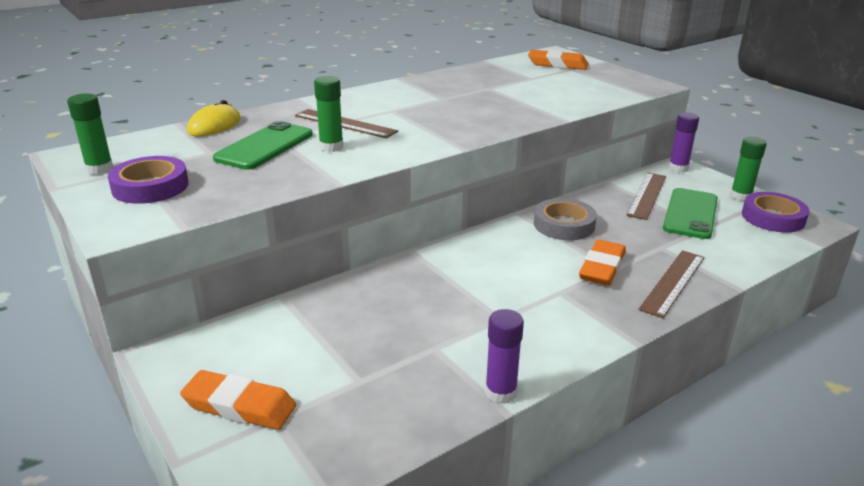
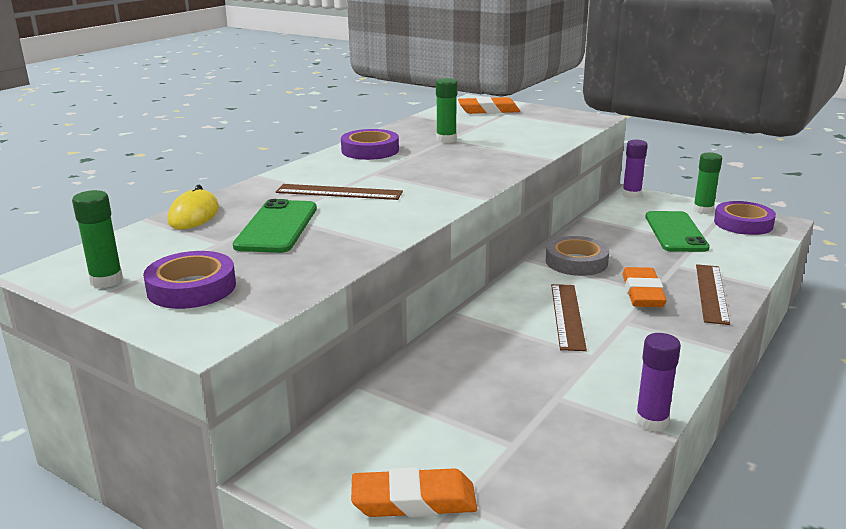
camera: 20 degrees left, 5 degrees down
green glue stick [314,76,343,152] -> green glue stick moved to [436,78,457,143]
brown ruler [626,173,666,220] -> brown ruler moved to [551,284,587,351]
none -> purple tape [341,129,399,160]

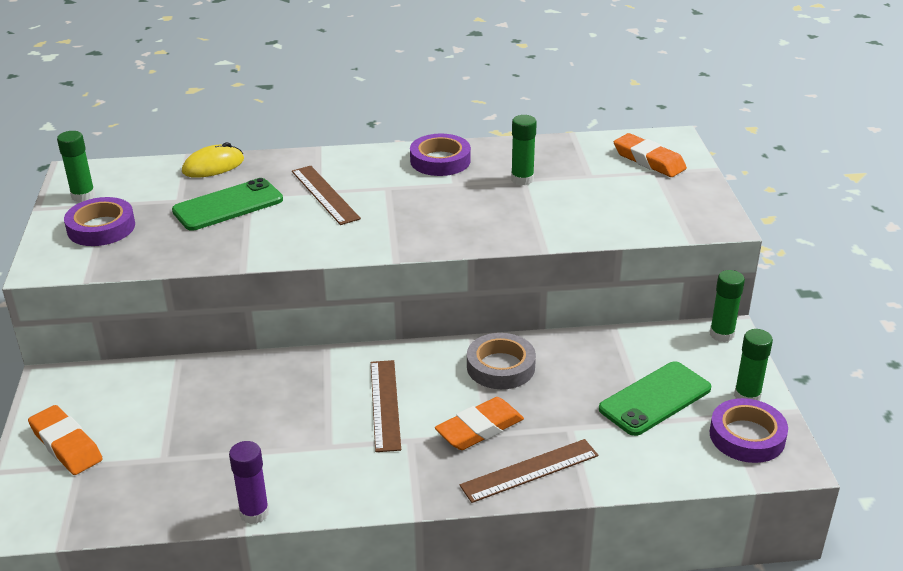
camera: 50 degrees right, 10 degrees up
brown ruler [551,284,587,351] -> brown ruler turned 60 degrees counterclockwise [371,360,401,452]
purple glue stick [622,140,648,198] -> green glue stick [710,270,745,342]

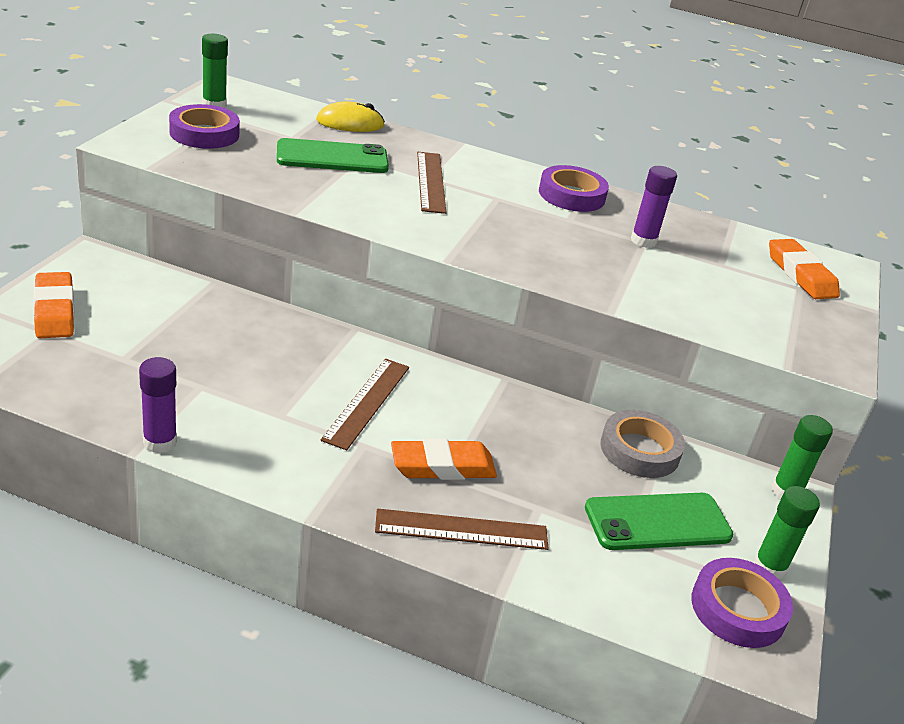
camera: 20 degrees right, 0 degrees up
grey tape [467,333,536,389] -> grey tape moved to [600,410,685,478]
green glue stick [511,115,537,185] -> purple glue stick [631,166,677,248]

